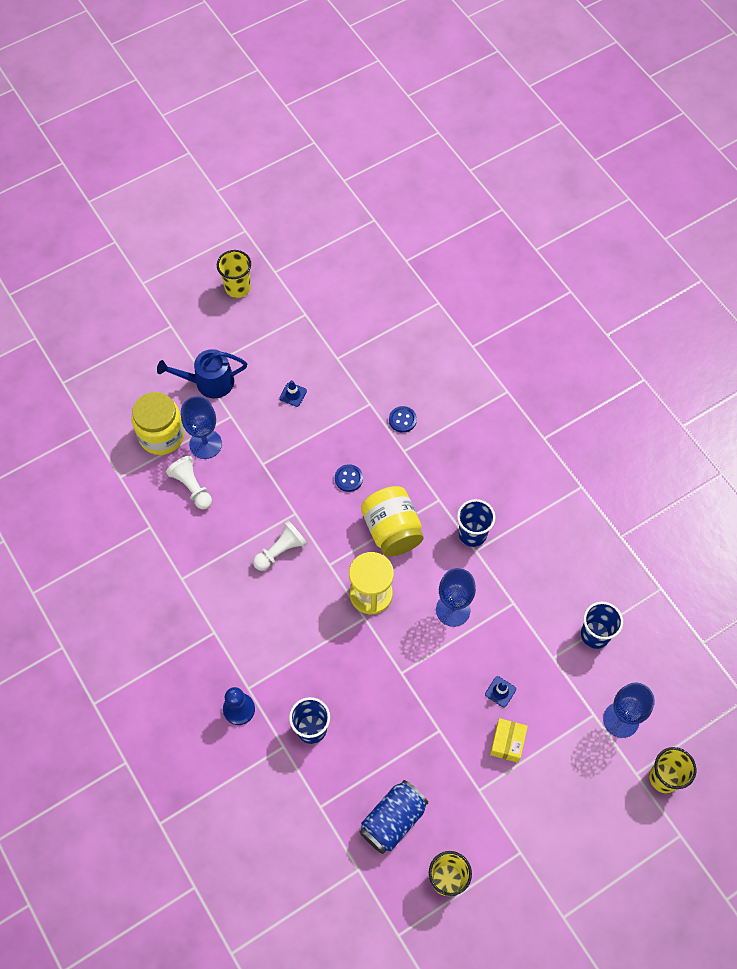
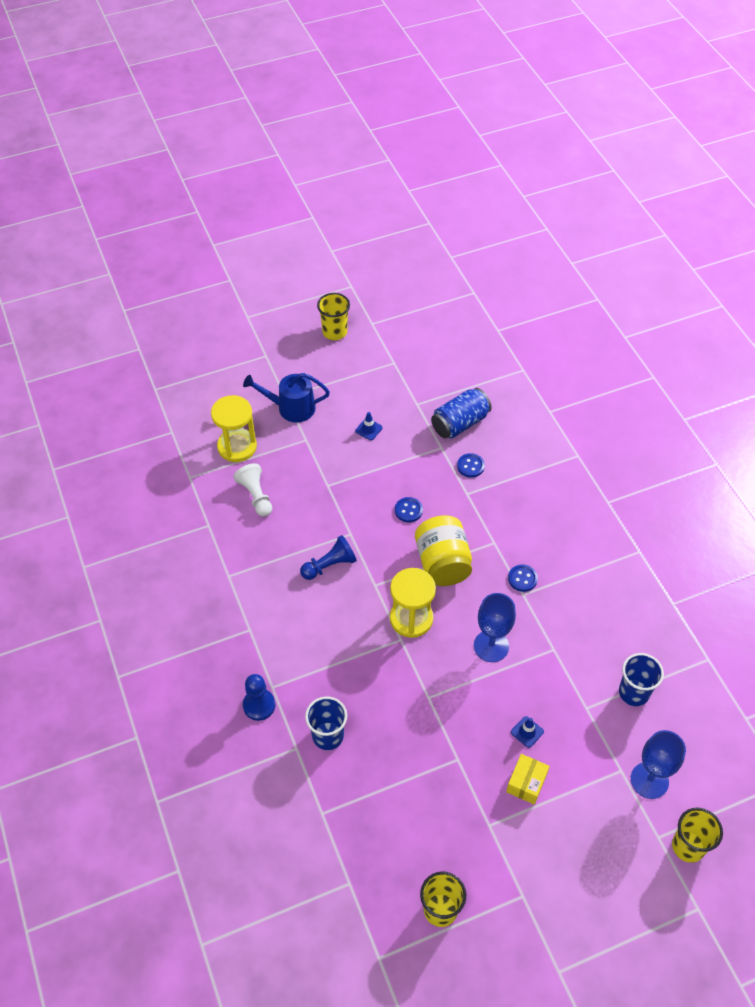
camera: 10 degrees right, 10 degrees down
yellow jar [132,392,185,455] -> yellow hourglass [211,395,257,462]
blue goblet [181,396,222,459] -> none
white pawn [253,521,307,571] -> blue pawn [300,535,357,580]
blue can [360,780,429,854] -> blue can moved to [431,388,492,439]
blue cup [457,499,495,547] -> blue button [508,565,538,592]

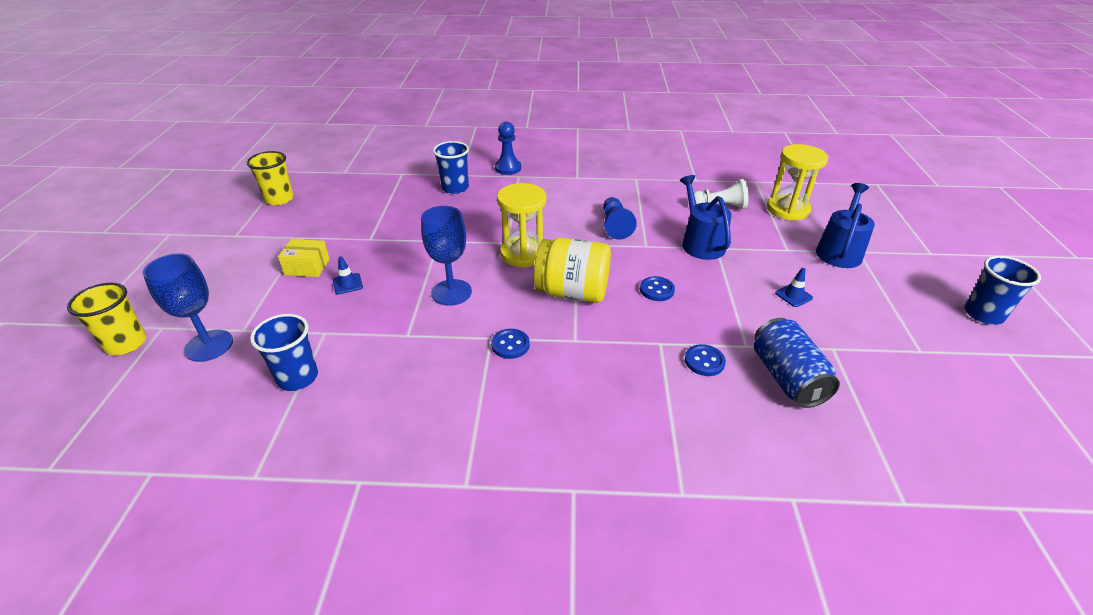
camera: 115 degrees right, 15 degrees down
yellow cup [317,293,350,340] -> blue cup [965,256,1041,325]
yellow box [506,754,550,805] -> yellow box turned 45 degrees counterclockwise [278,239,330,277]
none -> blue watering can [680,175,732,260]

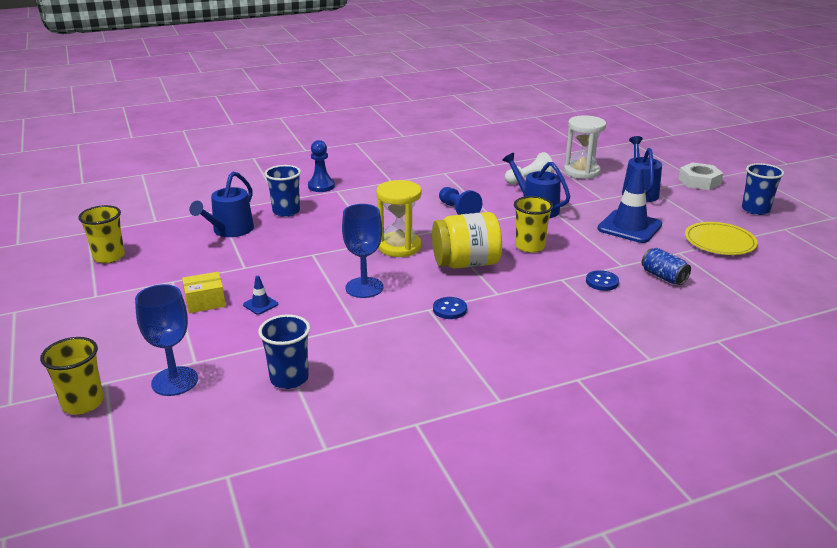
camera: 25 degrees left, 10 degrees down
blue button [640,276,675,301] -> yellow cup [514,196,553,253]
blue can [754,318,840,408] -> blue can [642,248,691,285], size x0.65
yellow hourglass [767,144,828,220] -> white hourglass [564,115,606,179]
blue traffic cone [775,268,813,307] -> blue traffic cone [597,167,662,243], size x2.28
none -> blue watering can [189,171,254,237]
none -> white nut [678,162,723,190]
none -> yellow plate [685,222,758,255]

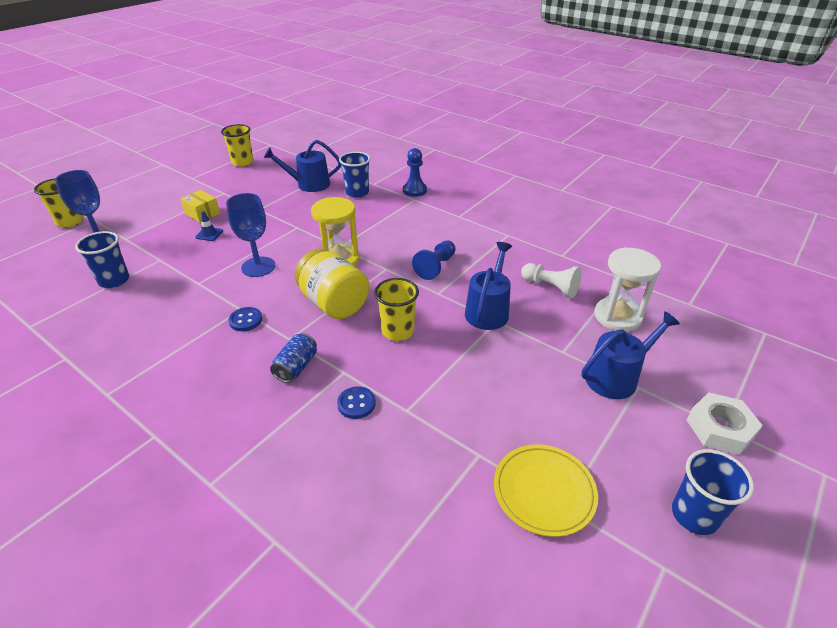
camera: 60 degrees right, 10 degrees up
blue traffic cone [597,167,662,243] -> none
blue can [642,248,691,285] -> blue can moved to [270,333,317,383]

